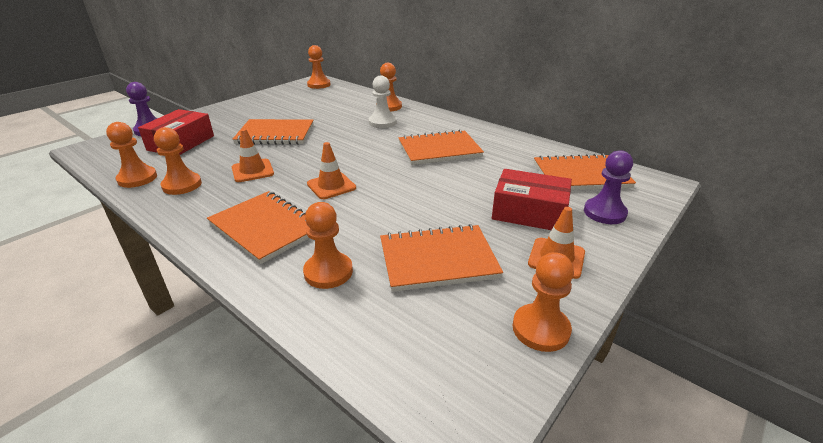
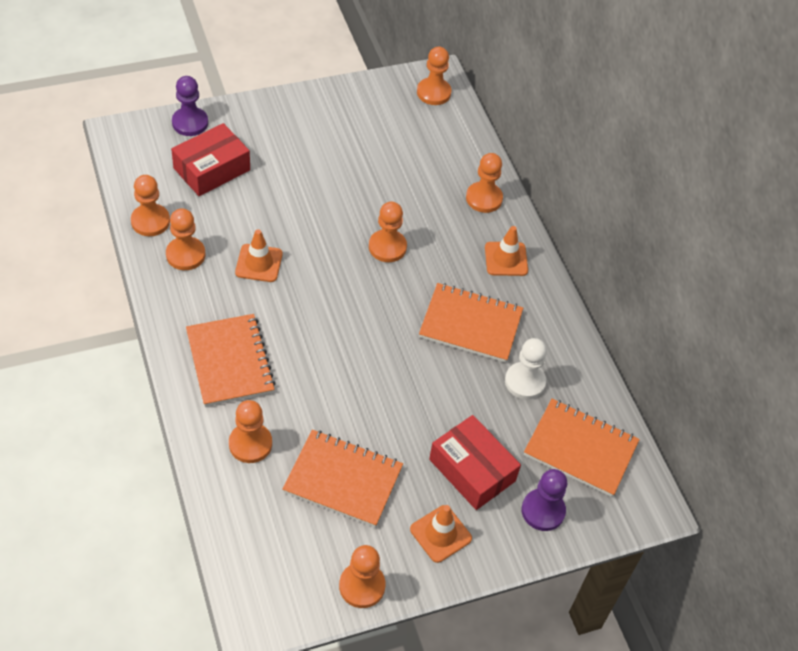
camera: 25 degrees right, 20 degrees up
orange notebook [233,119,313,145] -> none
orange traffic cone [307,142,356,199] -> orange traffic cone moved to [485,226,528,276]
white pawn [368,75,397,128] -> white pawn moved to [505,338,547,400]
none -> orange pawn [369,202,407,262]

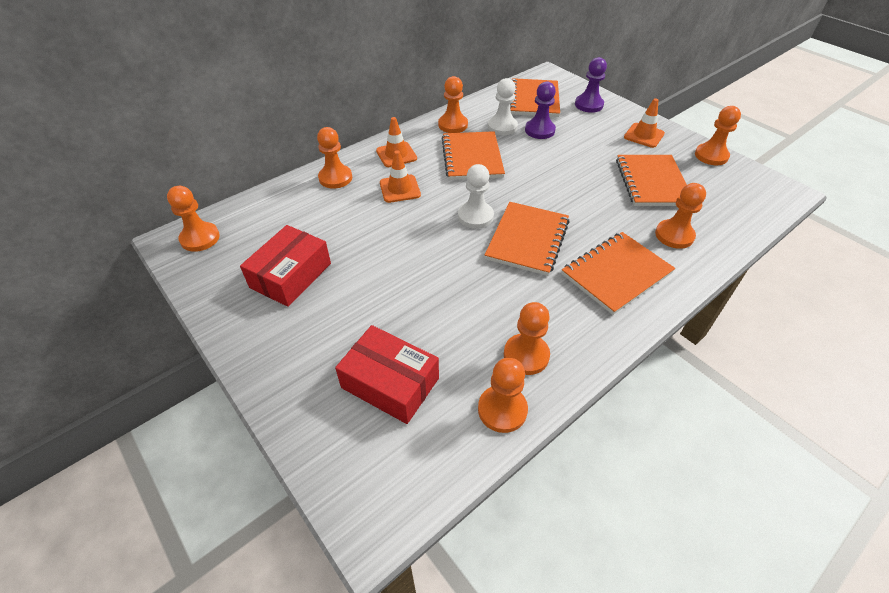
camera: 105 degrees left, 5 degrees down
purple pawn [172,76,208,136] -> purple pawn moved to [525,82,556,139]
orange traffic cone [235,229,283,282] -> orange traffic cone moved to [380,150,421,203]
orange pawn [369,202,407,262] -> orange pawn moved to [438,76,468,133]
red box [429,415,521,510] -> red box moved to [240,225,331,307]
none -> white pawn [458,164,494,229]
none -> orange notebook [485,202,570,276]

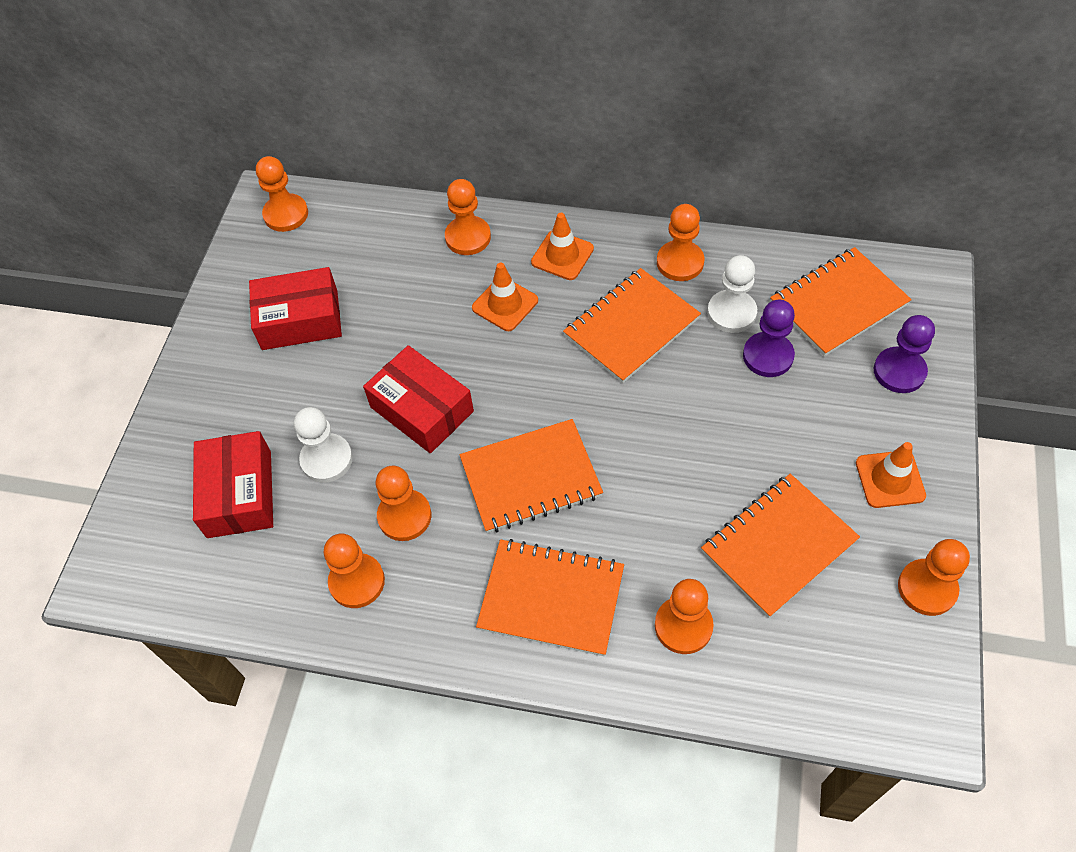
camera: 55 degrees right, 10 degrees up
white pawn [458,164,494,229] -> white pawn moved to [294,407,353,483]
orange pawn [478,358,528,433] -> orange pawn moved to [376,466,431,541]
none -> red box [363,345,474,453]

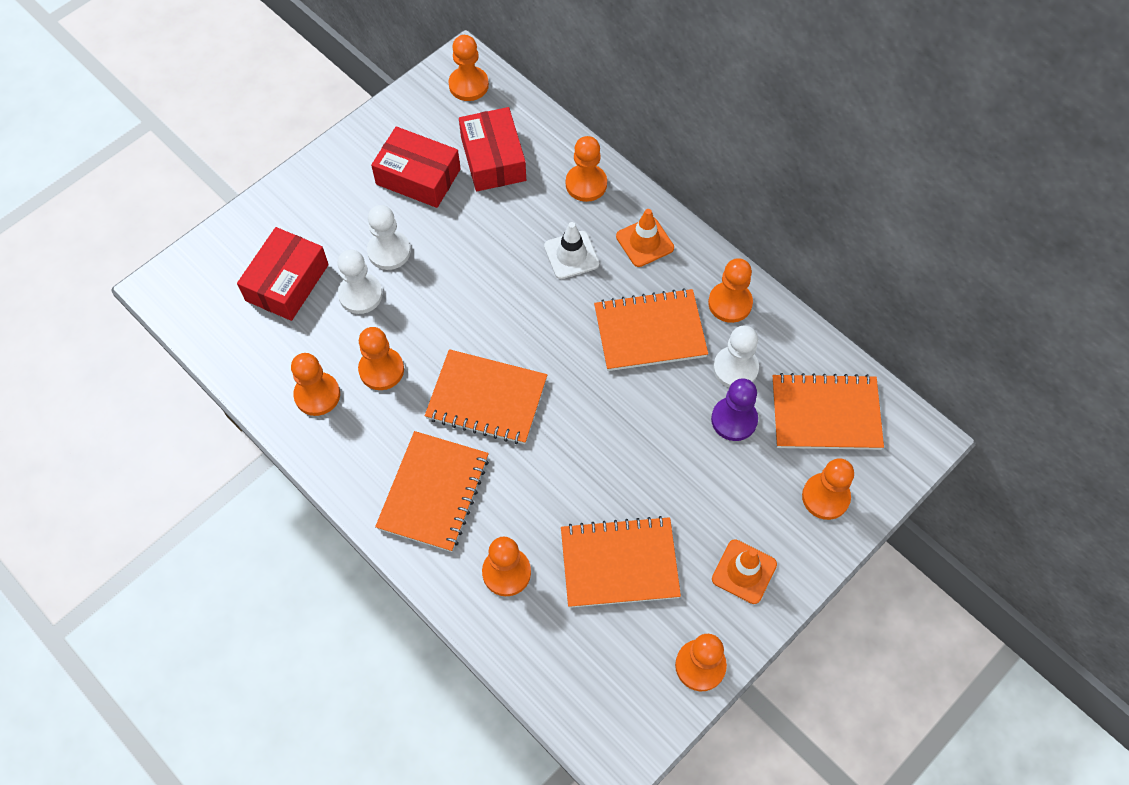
camera: 30 degrees right, 5 degrees up
red box [363,345,474,453] -> red box moved to [459,107,526,191]
orange traffic cone [472,263,538,331] -> white traffic cone [544,222,600,279]
orange notebook [476,539,624,656] -> orange notebook turned 60 degrees clockwise [375,431,489,552]
purple pawn [874,315,935,393] -> orange pawn [802,458,854,520]
none -> white pawn [367,205,411,270]

